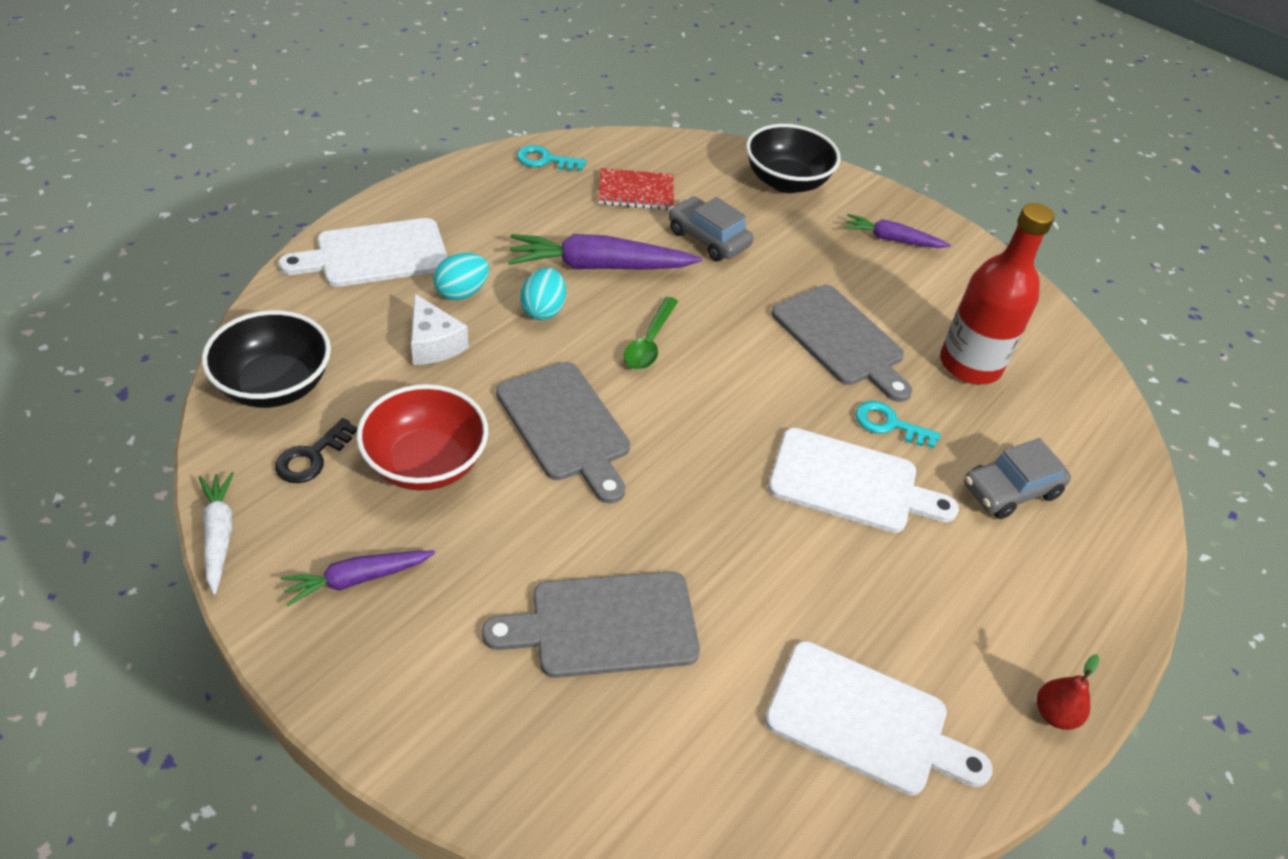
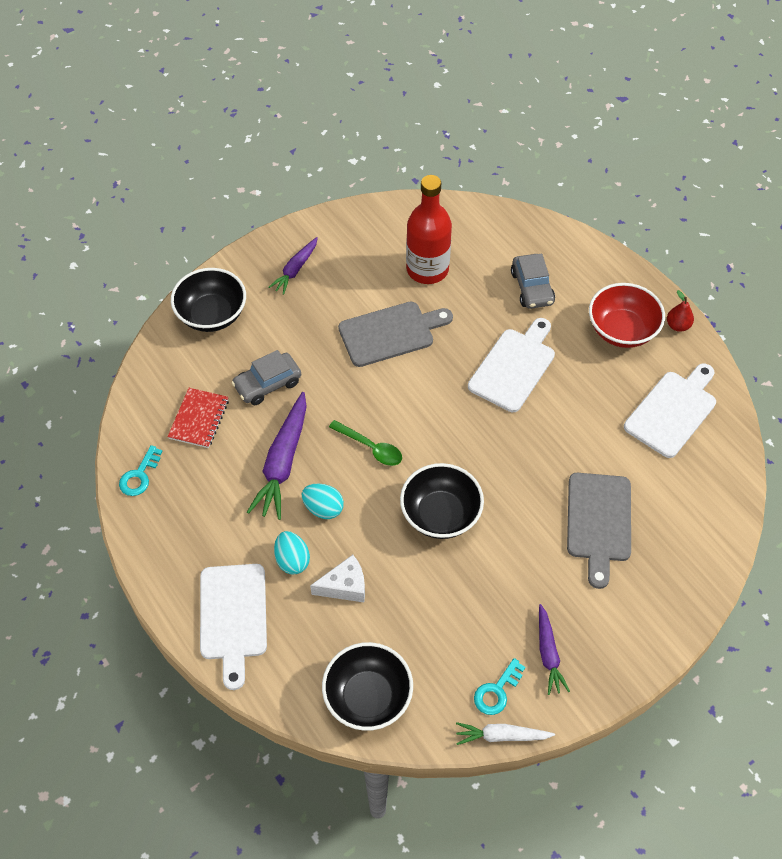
camera: 70 degrees left, 10 degrees up
black key [275,418,357,483] -> none
red bowl [356,384,488,490] -> red bowl moved to [589,283,665,348]
grey cutting board [496,362,630,504] -> black bowl [400,463,484,539]
turquoise key [855,401,940,448] -> turquoise key moved to [474,658,526,715]

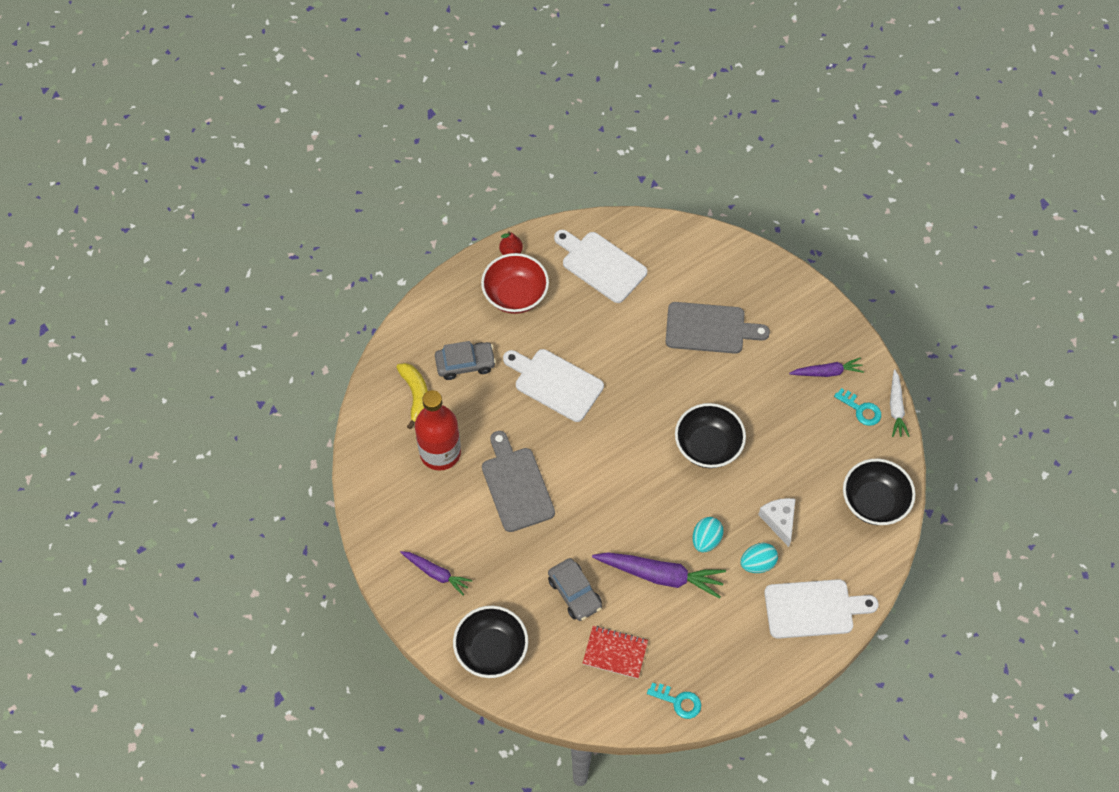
camera: 90 degrees left, 5 degrees up
green spoon [329,420,402,466] -> none
none -> yellow banana [396,363,428,429]

